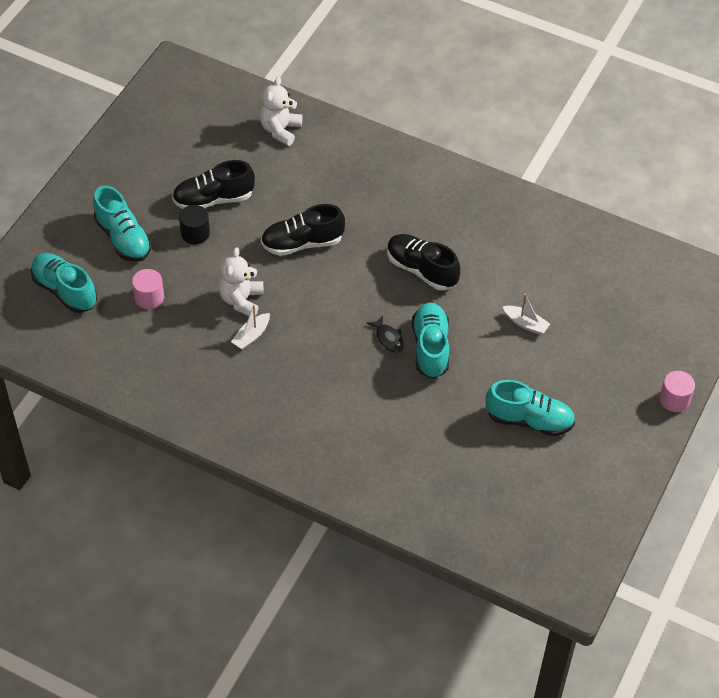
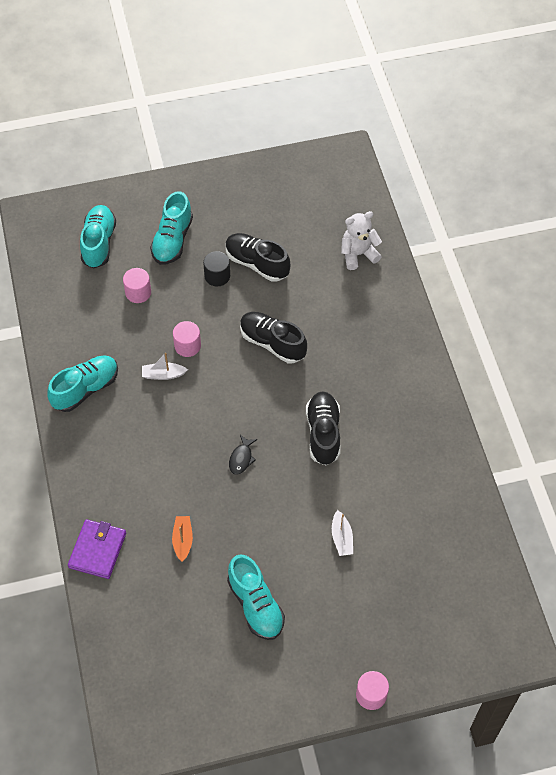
camera: 50 degrees right, 5 degrees up
white teddy bear [219,247,264,316] -> pink cylinder [173,321,201,357]
turquoise shoe [412,303,449,379] -> turquoise shoe moved to [47,355,118,412]
none -> purple wallet [68,519,126,579]
none -> orange boat [172,516,193,562]

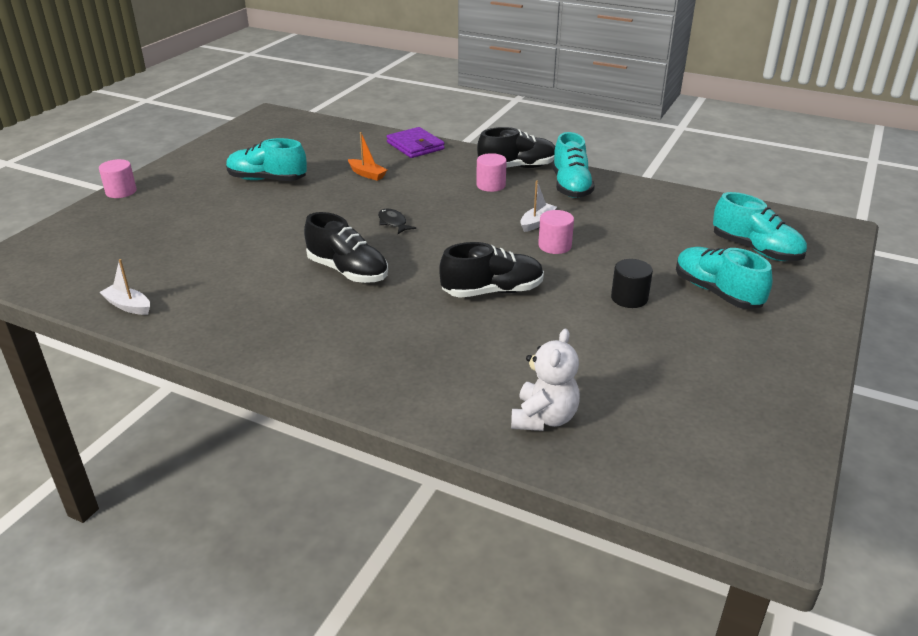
camera: 130 degrees right, 25 degrees down
pink cylinder [123,268,151,303] -> pink cylinder moved to [476,153,507,192]
black shoe [225,233,290,282] -> black shoe moved to [477,127,555,168]
white boat [332,510,353,556] -> white boat moved to [99,259,150,315]

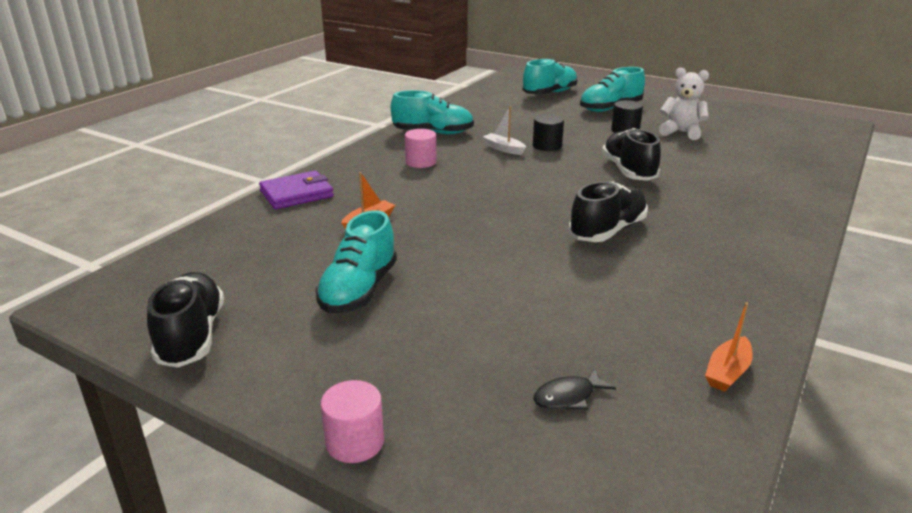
camera: 85 degrees left, 5 degrees down
white boat [99,259,150,315] -> orange boat [705,302,753,392]
black fish [378,209,416,234] -> black fish moved to [533,368,616,410]
black shoe [477,127,555,168] -> black shoe moved to [147,272,224,368]
white teddy bear [511,329,580,431] -> white teddy bear moved to [659,67,709,140]
pink cylinder [538,210,574,254] -> black cylinder [533,114,564,151]

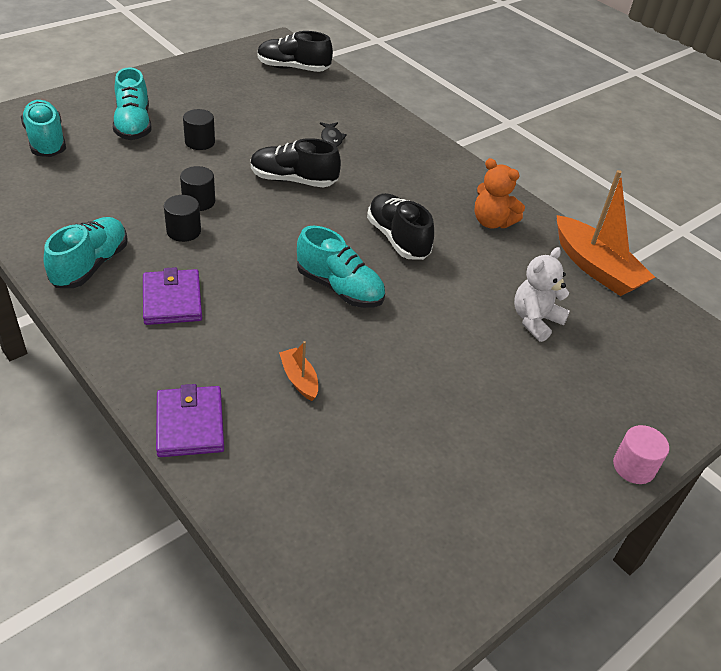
camera: 75 degrees left, 15 degrees up
black shoe [147,272,224,368] -> black shoe moved to [257,31,333,72]
turquoise shoe [316,210,397,313] -> turquoise shoe moved to [297,226,385,308]
pink cylinder [405,129,437,168] -> purple wallet [143,267,202,325]
white boat [483,107,526,155] -> black cylinder [164,195,201,242]
black fish [533,368,616,410] -> black fish moved to [320,122,347,147]
white teddy bear [659,67,709,140] -> white teddy bear moved to [514,247,570,342]
orange boat [705,302,753,392] -> orange boat [557,170,655,296], size x2.10
none -> orange teddy bear [474,158,525,228]

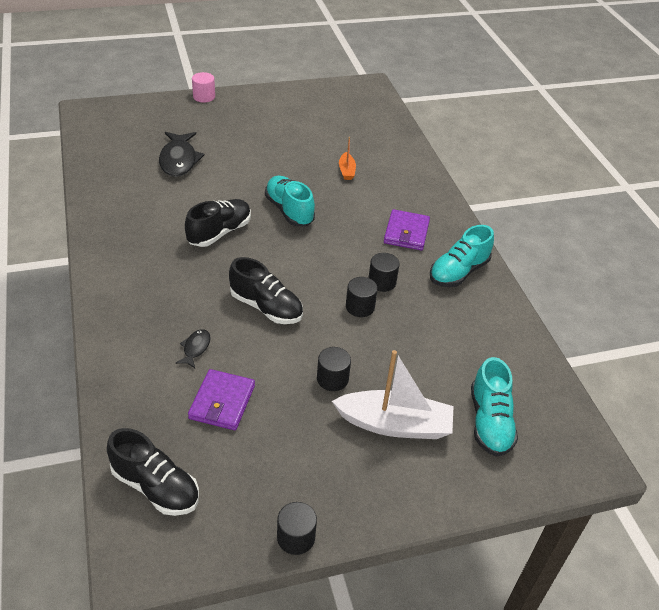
camera: 155 degrees left, 0 degrees up
turquoise shoe [113,67,152,140] -> white boat [332,350,453,439]
purple wallet [156,384,224,457] -> purple wallet moved to [188,369,255,430]
black shoe [367,193,434,260] -> black shoe turned 135 degrees counterclockwise [185,199,251,247]
orange teddy bear [474,158,525,228] -> none
white teddy bear [514,247,570,342] -> black fish [159,132,204,177]
orange boat [557,170,655,296] -> none
none -> black cylinder [277,502,317,555]

